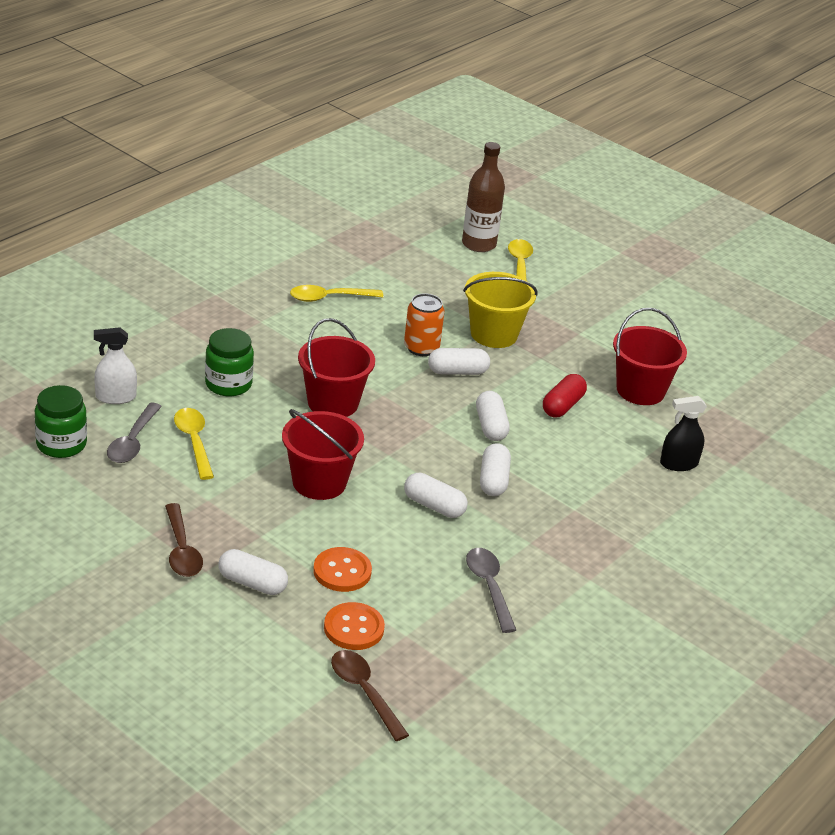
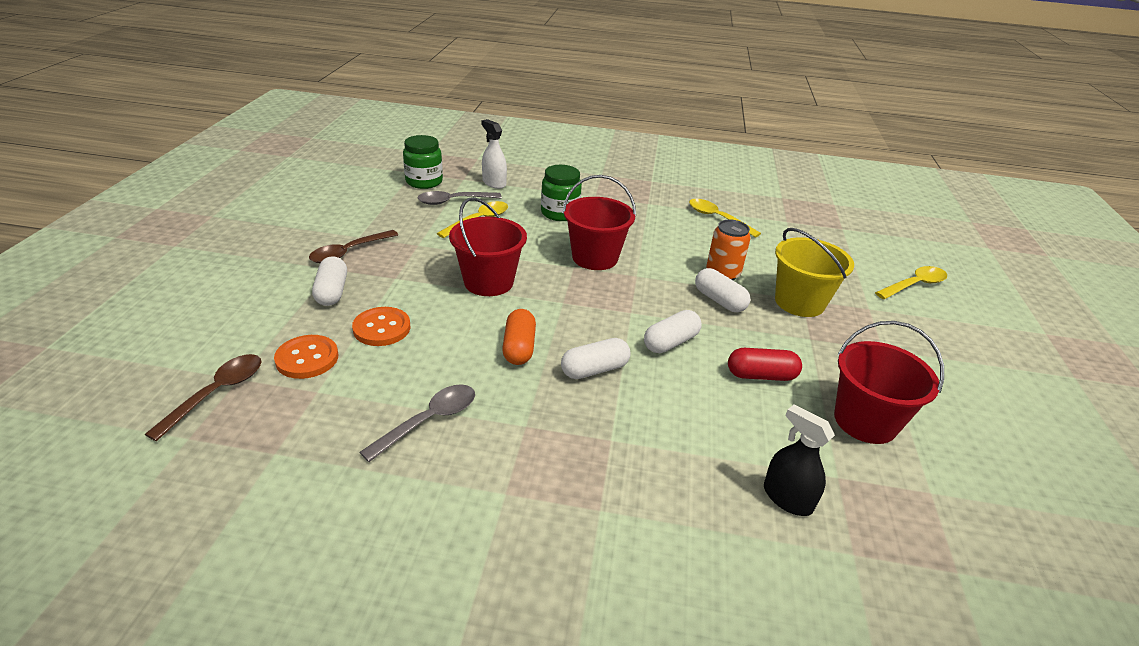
camera: 60 degrees right, 0 degrees up
white capsule [404,473,468,518] -> orange capsule [502,309,536,365]
brown bottle [462,142,505,252] -> none

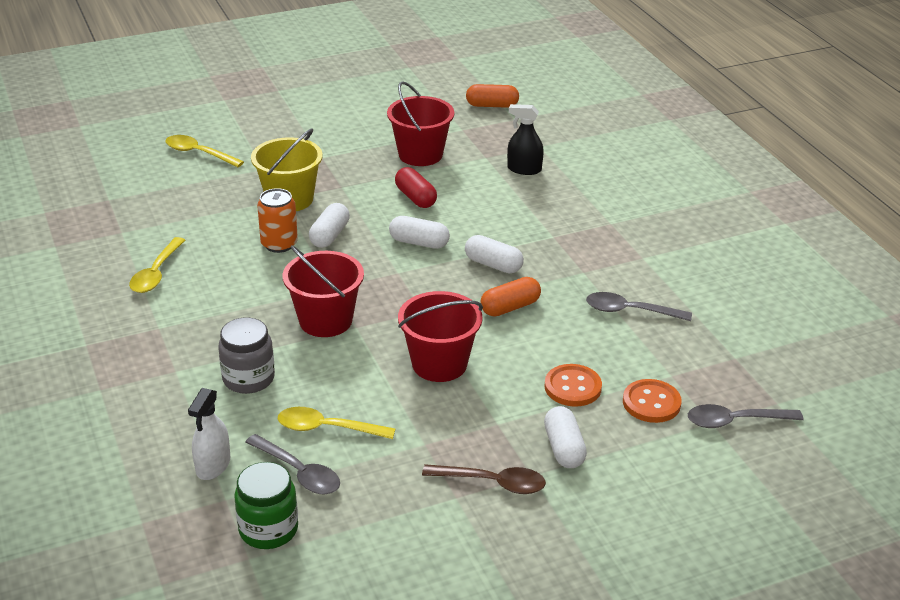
camera: 120 degrees left, 0 degrees up
brown spoon [145,354,262,441] -> grey spoon [688,404,803,428]
white capsule [312,256,347,306] -> white capsule turned 60 degrees counterclockwise [544,406,587,468]
green jar [541,165,582,221] -> grey jar [218,317,275,394]
black spray bottle [764,404,835,516] -> black spray bottle turned 90 degrees clockwise [507,104,544,175]
none -> orange capsule [466,84,519,108]

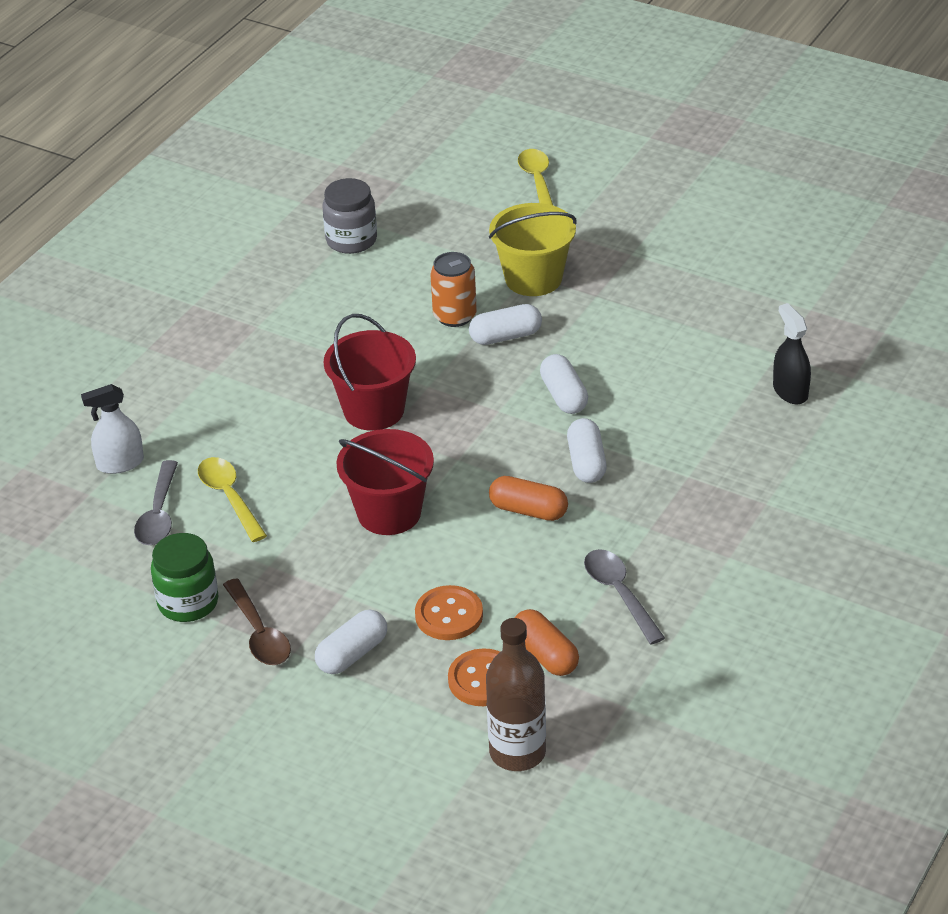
camera: 55 degrees right, 5 degrees up
yellow spoon [129,237,185,293] -> none
grey jar [218,317,275,394] -> grey jar moved to [323,178,377,254]
green jar [234,462,298,549] -> green jar moved to [151,533,218,622]
red bucket [387,81,454,166] -> none
red capsule [395,167,437,208] -> none
orange capsule [466,84,519,108] -> orange capsule moved to [515,609,579,676]
grey spoon [688,404,803,428] -> brown bottle [486,618,546,771]

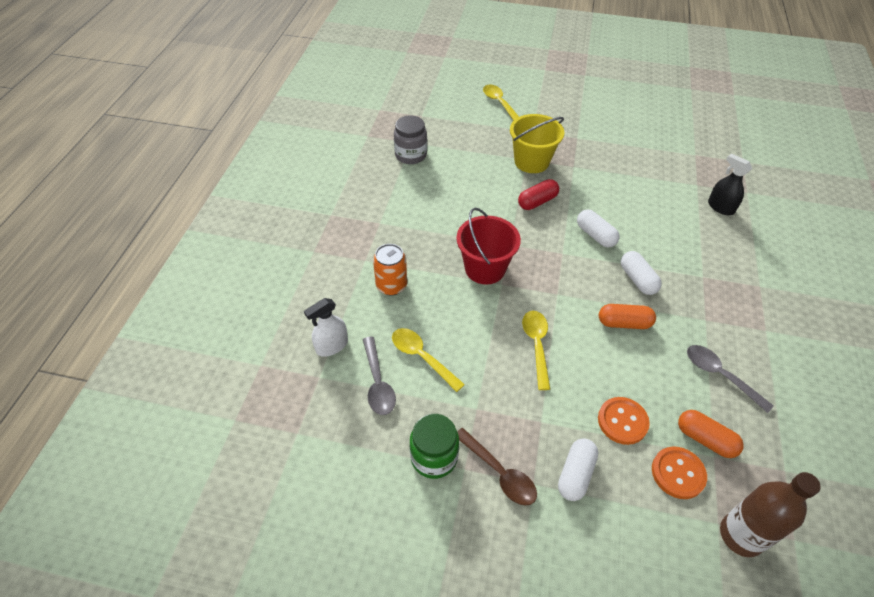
camera: 20 degrees left, 10 degrees up
red bucket [336,429,434,535] -> yellow spoon [522,311,550,390]
orange can [430,252,477,327] -> orange can moved to [373,244,407,296]
white capsule [469,304,542,345] -> red capsule [518,179,559,210]

